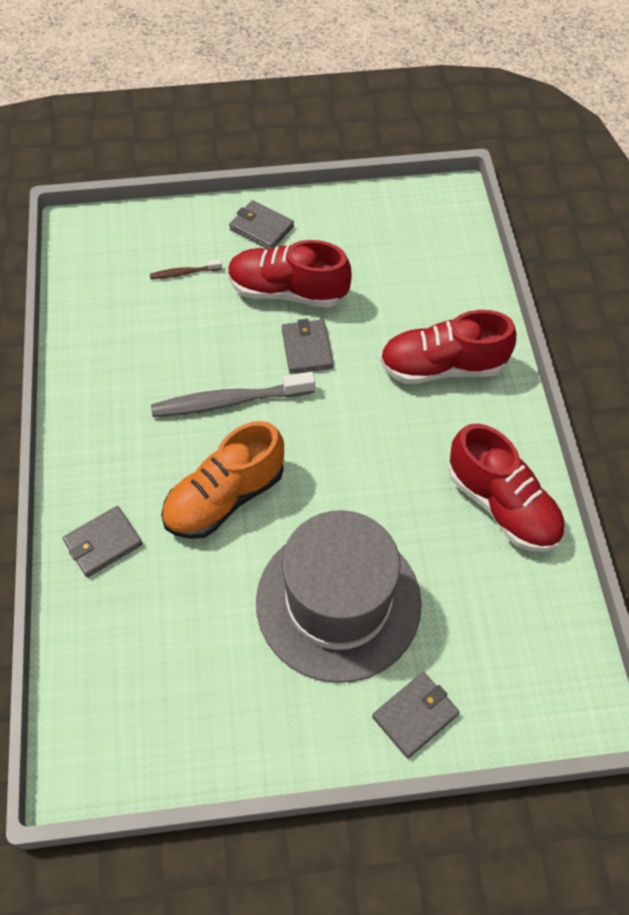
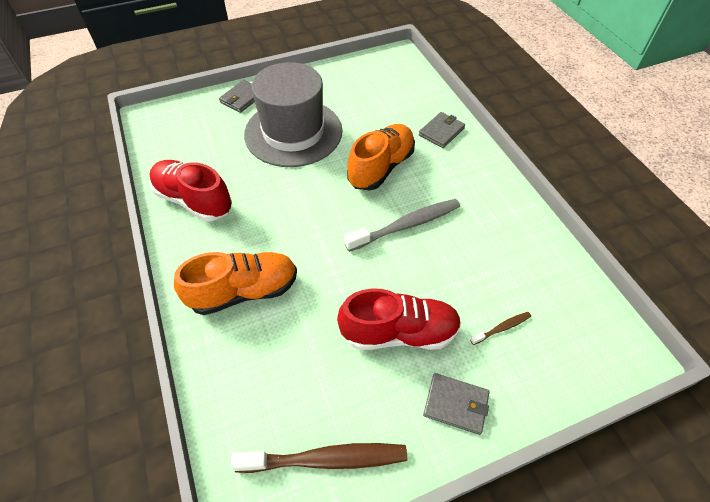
camera: 165 degrees right, 5 degrees down
grey wallet [282,319,333,374] -> none
red shoe [380,310,516,384] -> orange shoe [174,252,297,315]
none -> brown toothbrush [231,443,407,473]

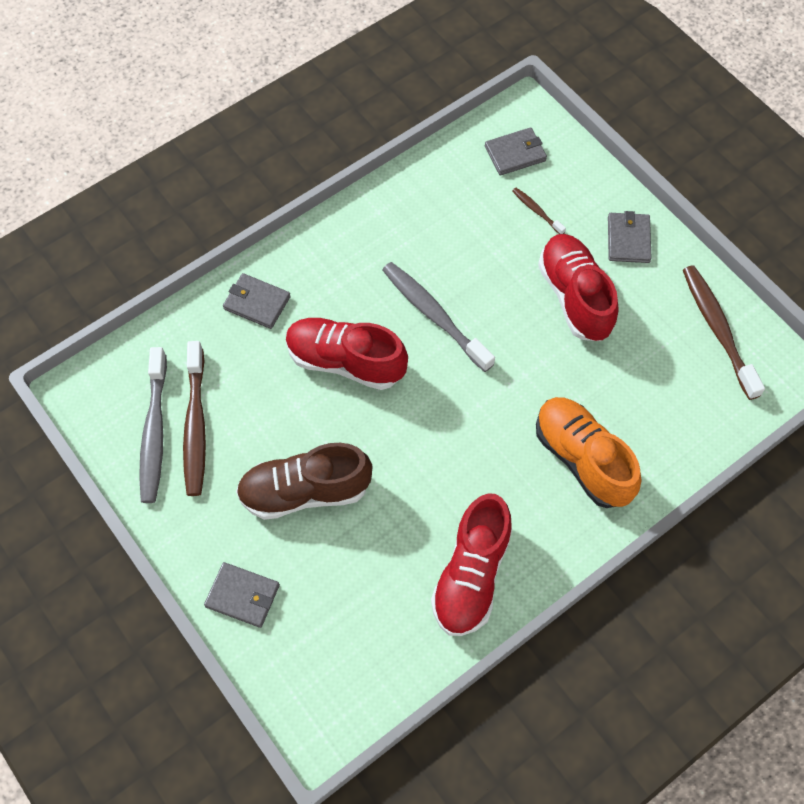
camera: 105 degrees left, 10 degrees up
grey hat [244,62,342,167] -> brown shoe [236,443,372,520]
orange shoe [347,124,415,190] -> red shoe [286,318,408,390]
none -> grey toothbrush [139,347,167,503]
none -> brown toothbrush [183,341,206,496]
none -> grey wallet [485,127,547,176]

